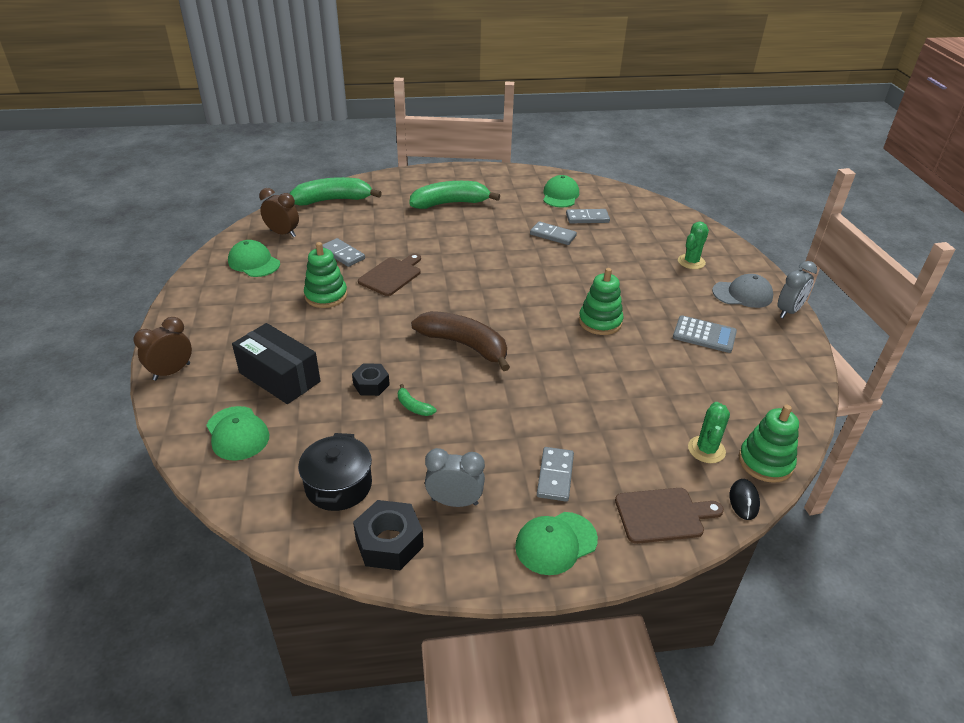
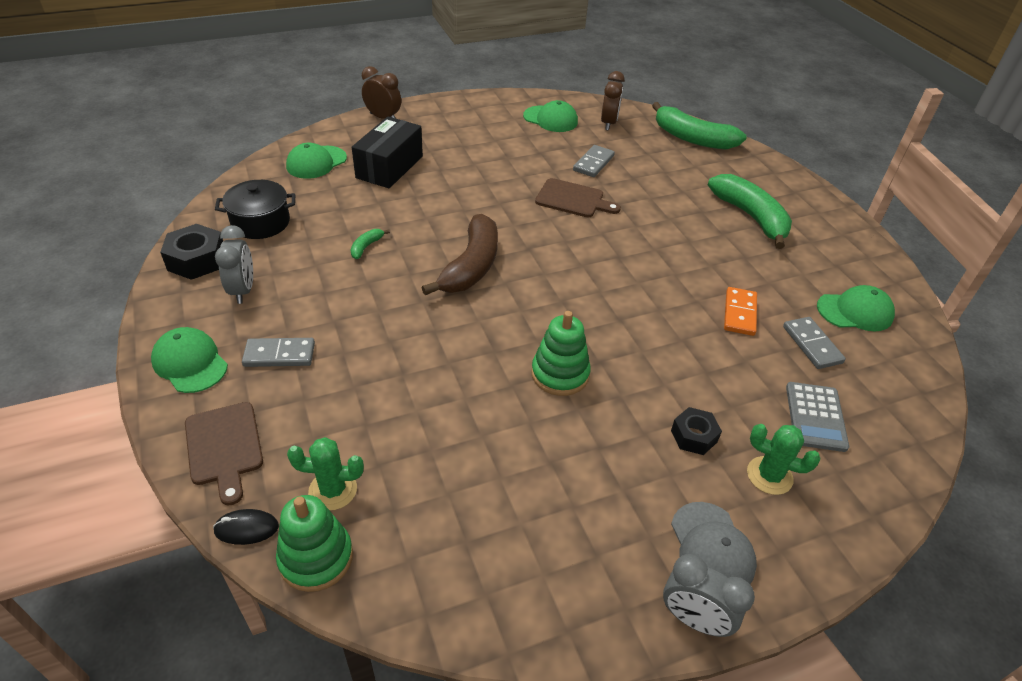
camera: 75 degrees right, 5 degrees up
green cap [228,240,280,277] -> green cap turned 90 degrees clockwise [523,100,578,132]
green banana [289,177,382,205] -> green banana turned 150 degrees clockwise [652,102,747,150]
green stacking toy [304,242,347,308] -> none
black nut [352,363,390,396] -> black nut moved to [671,407,722,455]
grey domino [530,221,577,245] -> orange domino [724,287,757,336]
grey calculator [673,315,737,353] -> grey calculator moved to [786,382,849,452]

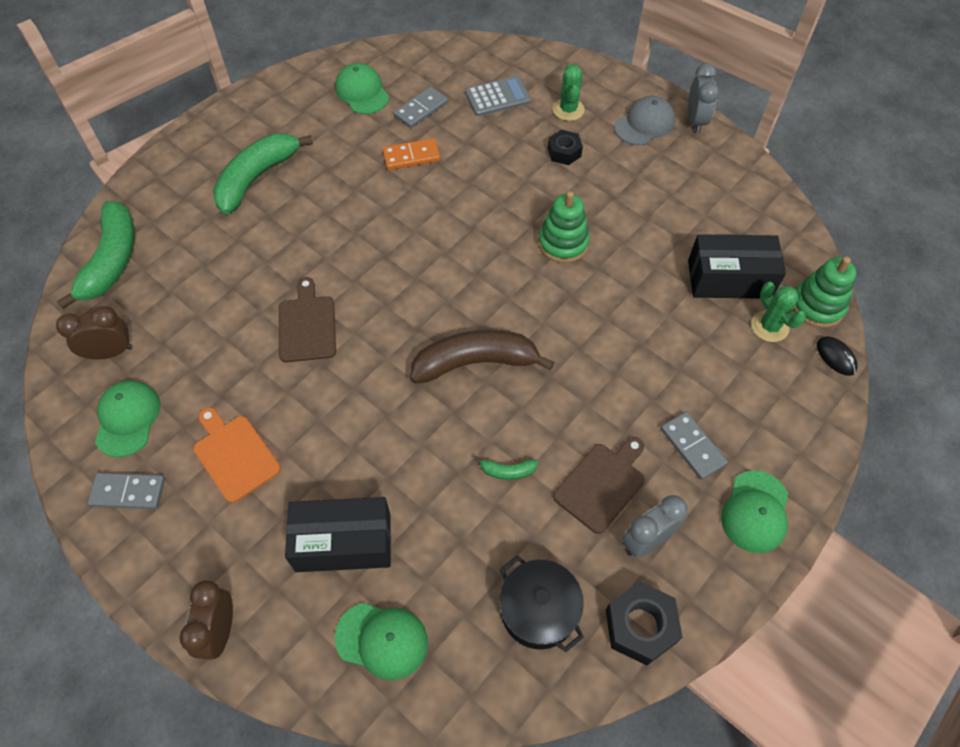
camera: 115 degrees left, 15 degrees up
brown cutting board [185,402,263,506] -> brown cutting board moved to [553,437,645,534]
grey domino [573,145,615,177] -> grey domino moved to [88,473,165,509]
none -> orange cutting board [193,407,281,503]
none -> black box [688,234,786,298]

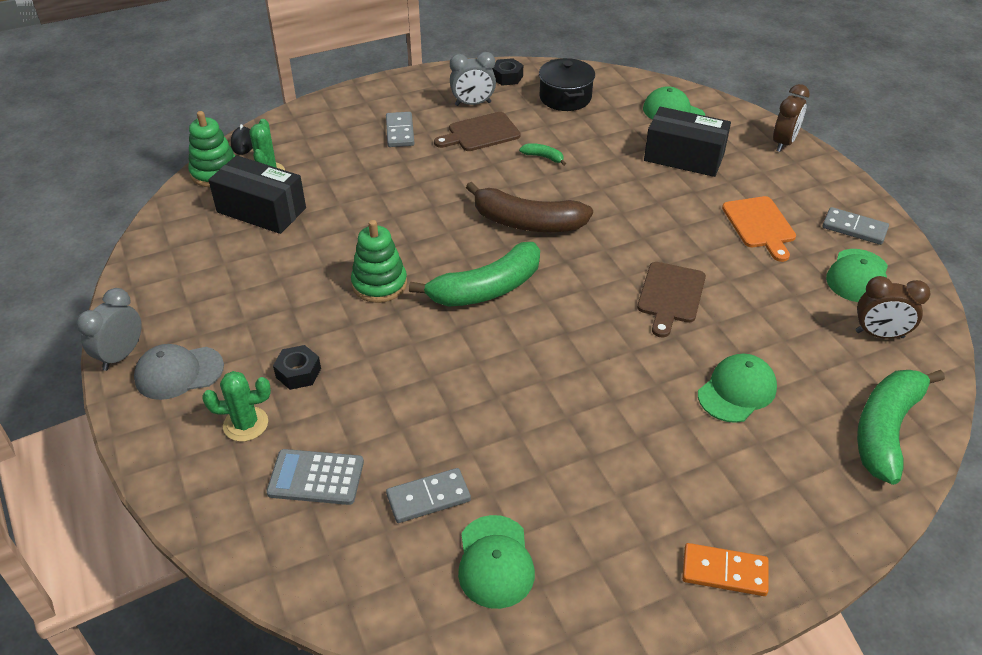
camera: 155 degrees left, 15 degrees down
green banana [213,134,313,214] -> green banana moved to [409,242,540,306]
orange domino [382,138,440,170] -> orange domino moved to [682,543,769,596]
green cactus [553,64,585,121] -> green cactus turned 60 degrees clockwise [202,371,271,442]
black nut [606,581,682,666] -> black nut [492,58,523,85], size x0.65
green cap [721,470,788,553] -> green cap moved to [698,354,777,423]

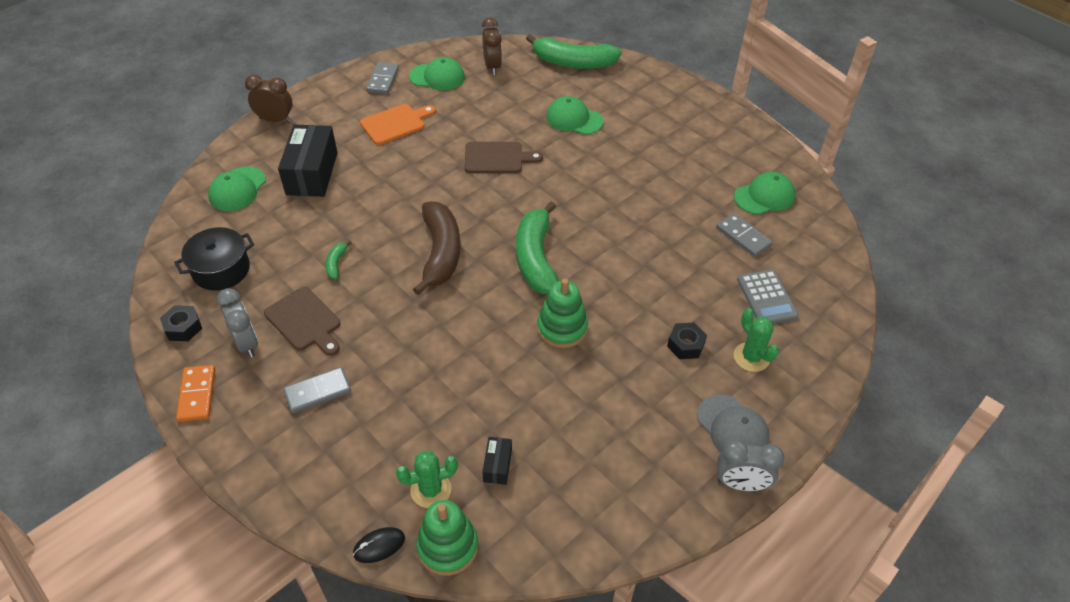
camera: 110 degrees left, 5 degrees up
black box [208,155,306,234] -> black box [482,437,512,485], size x0.46
green banana [409,242,540,306] -> green banana turned 135 degrees counterclockwise [516,202,559,294]
orange domino [682,543,769,596] -> orange domino moved to [176,365,216,422]

